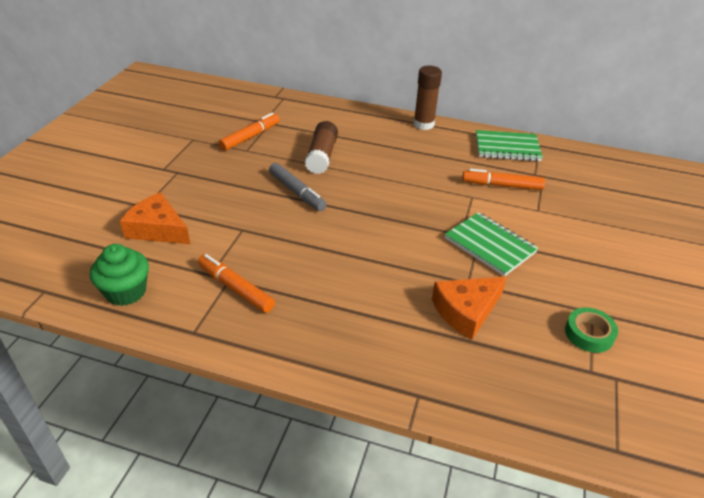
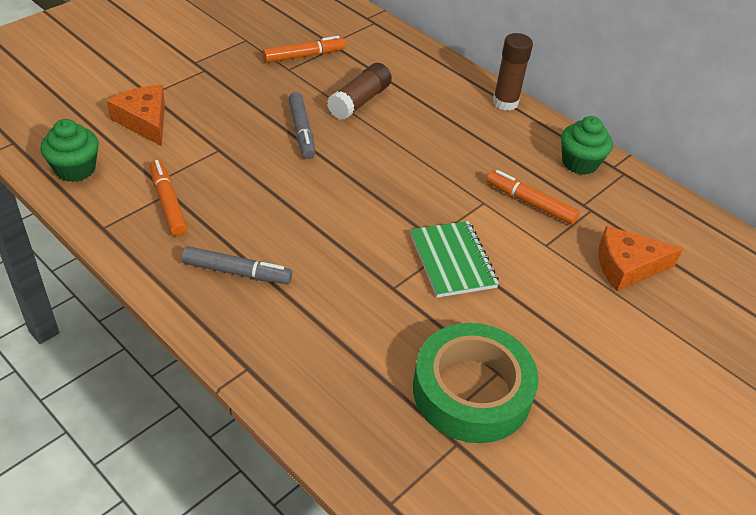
camera: 25 degrees right, 5 degrees up
orange cheese [432,276,507,340] -> orange cheese moved to [598,226,683,291]
green notebook [476,130,543,162] -> green cupcake [561,116,613,175]
green tape [565,307,618,353] -> green tape [413,323,539,443], size x2.16
none -> grey marker [182,246,292,284]

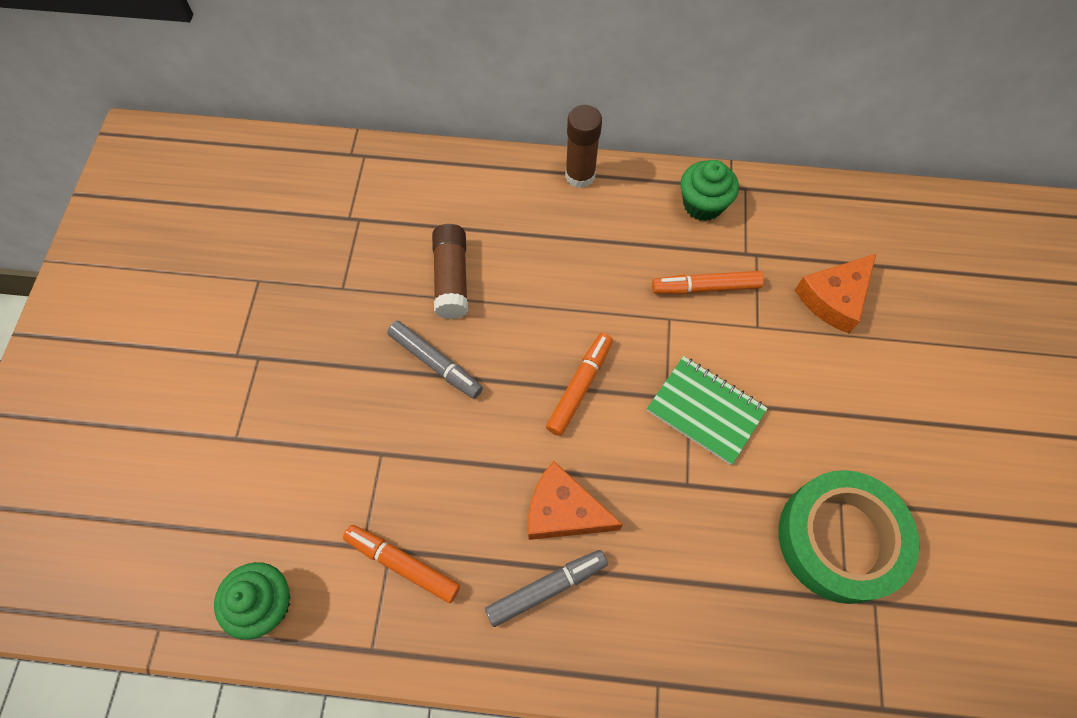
camera: 35 degrees left, 20 degrees up
orange cheese [107,85,165,146] -> orange cheese moved to [528,461,623,540]
orange marker [263,36,345,63] -> orange marker moved to [546,333,613,436]

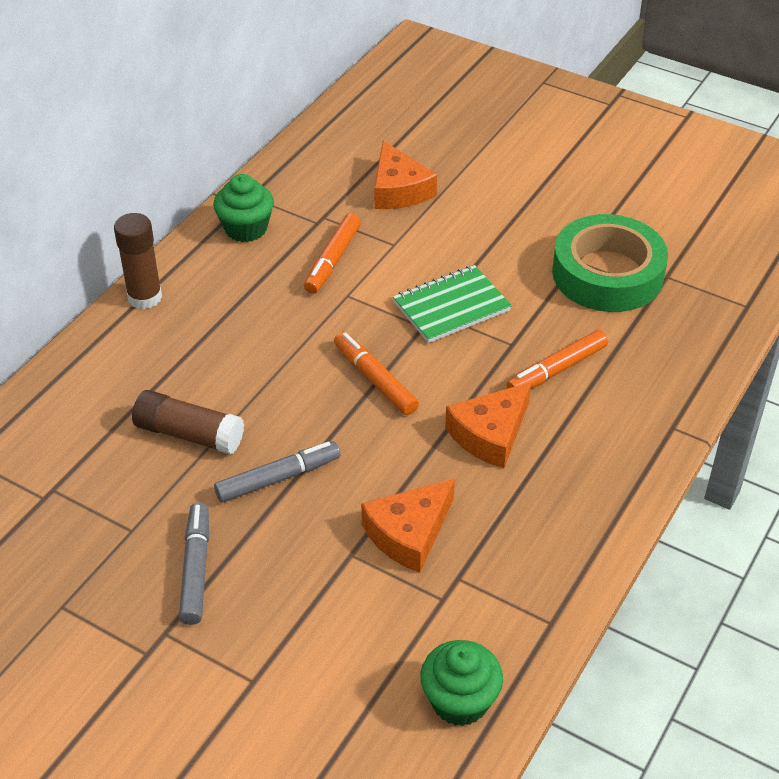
camera: 65 degrees left, 20 degrees down
orange marker [343,525,460,603] -> orange marker moved to [506,330,608,389]
grey marker [485,550,608,627] -> grey marker moved to [179,502,209,625]
none -> orange cheese [361,478,455,573]

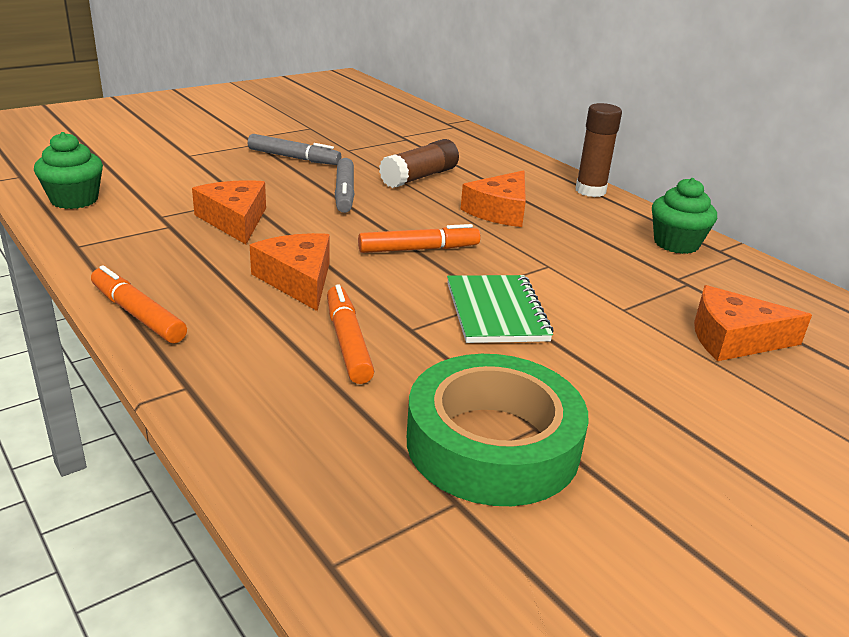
camera: 110 degrees right, 15 degrees down
orange marker [304,213,361,294] -> orange marker moved to [91,265,187,343]
none -> orange cheese [460,170,526,227]

